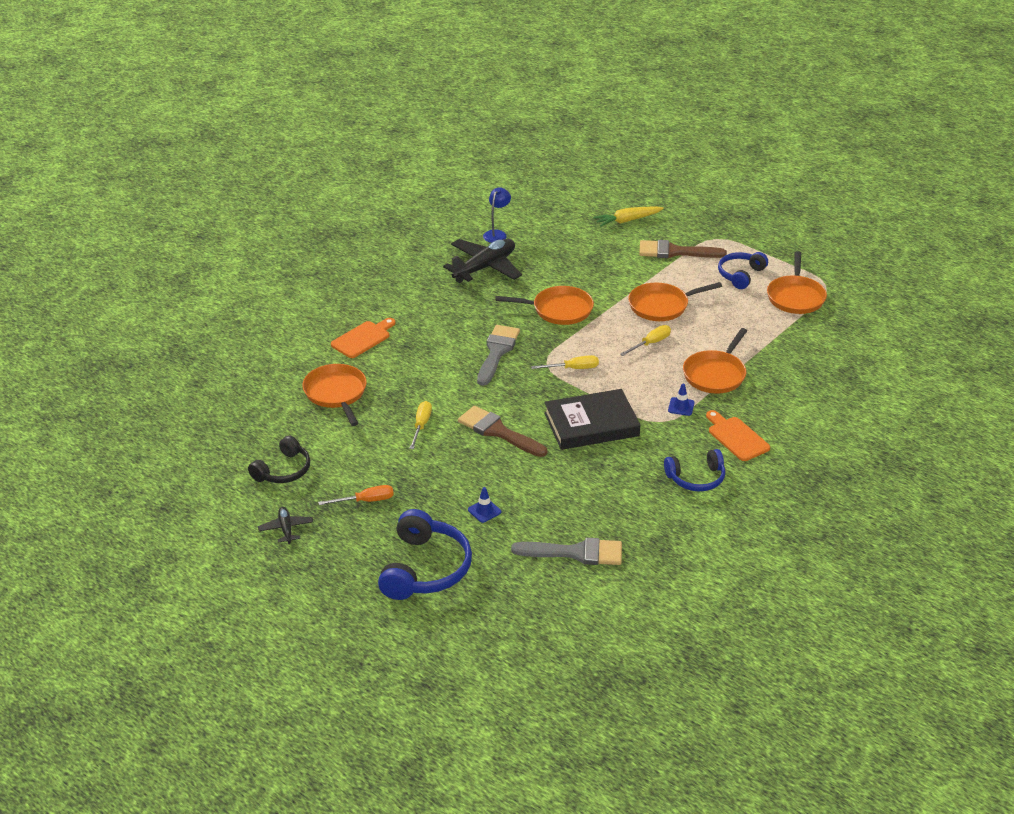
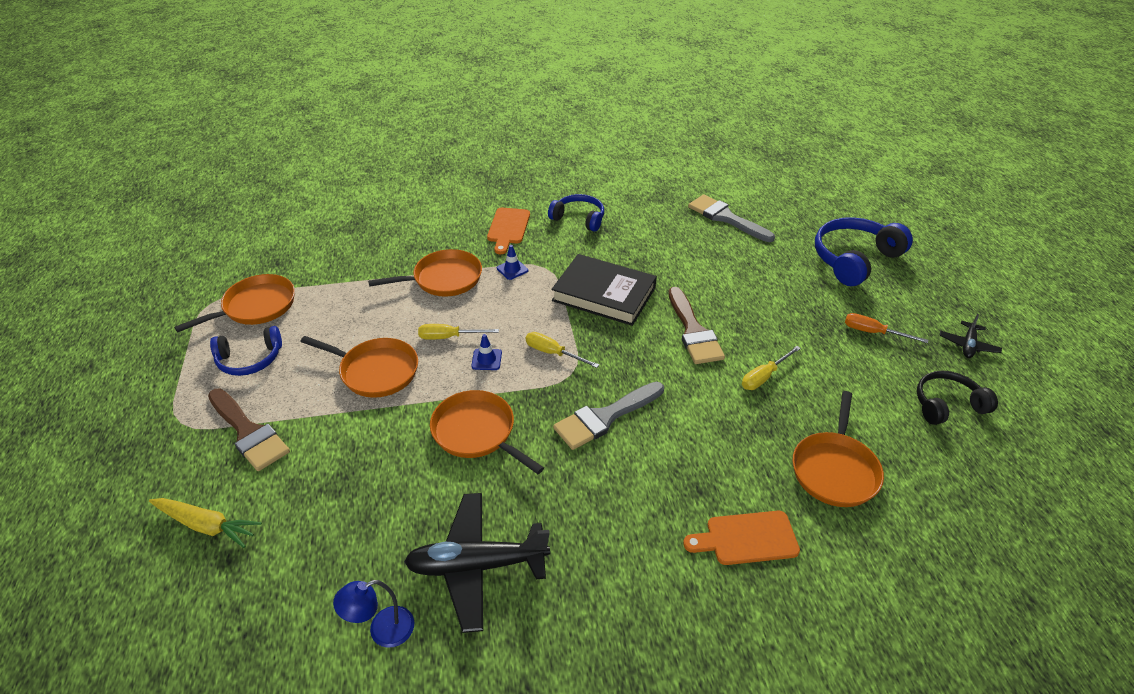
camera: 140 degrees left, 5 degrees up
blue traffic cone [468,487,501,523] -> blue traffic cone moved to [471,334,502,370]

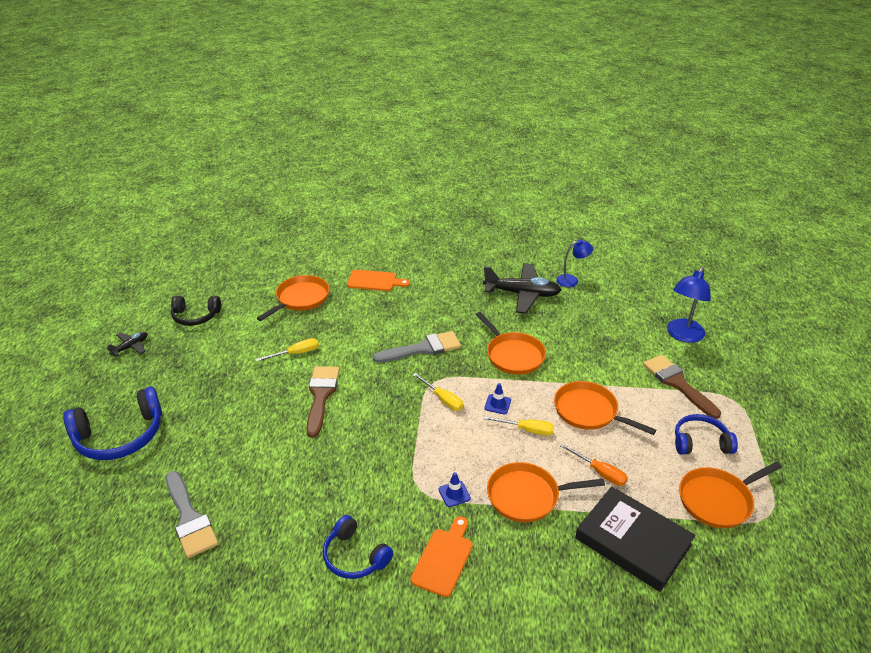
camera: 165 degrees left, 5 degrees down
yellow carrot [149,498,262,548] -> blue lamp [667,267,711,343]
black book [551,254,657,326] -> black book moved to [575,486,696,592]
orange screwdriver [845,313,928,343] -> orange screwdriver moved to [560,443,628,486]

